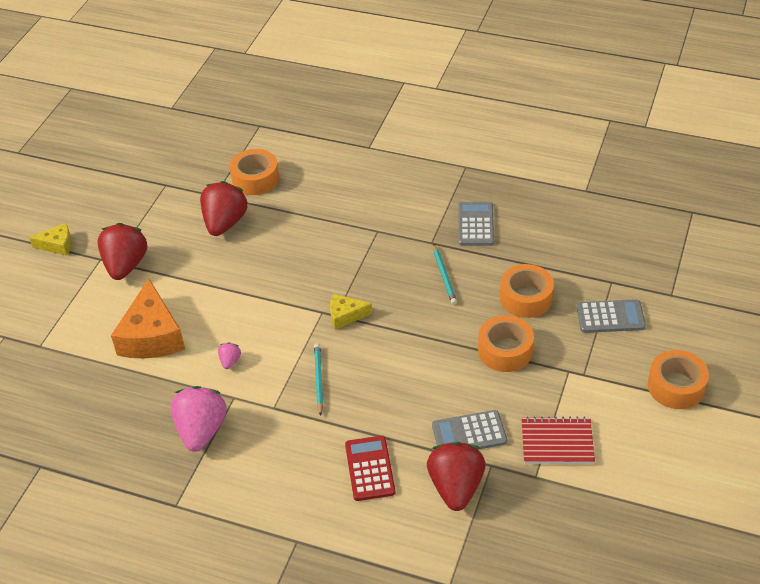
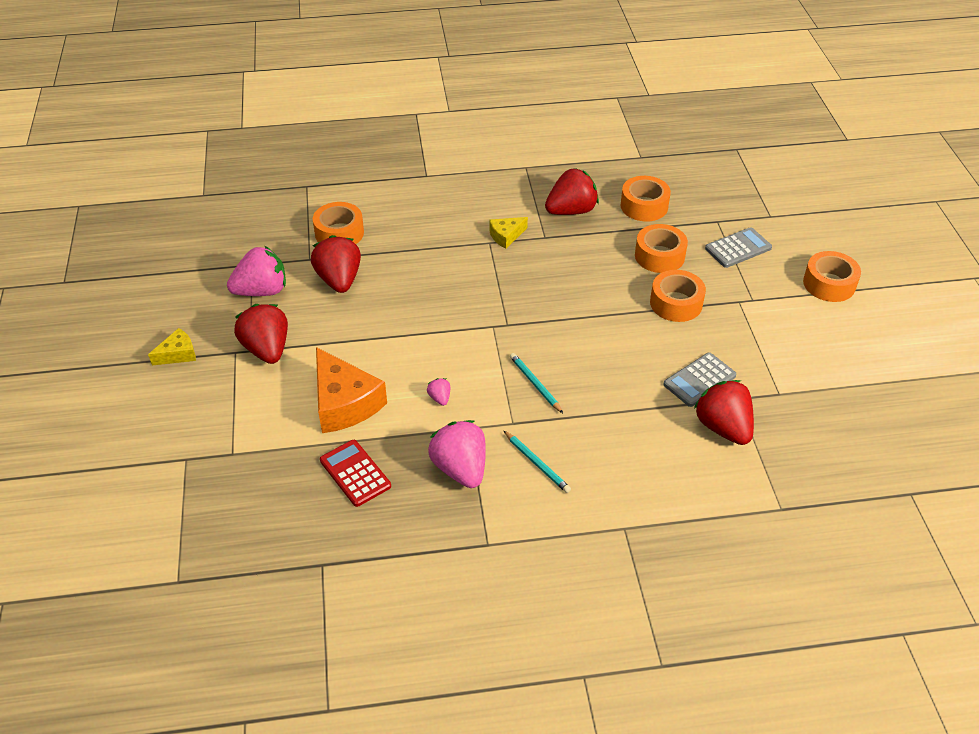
camera: 30 degrees left, 0 degrees up
yellow cheese [330,293,372,330] -> yellow cheese moved to [489,217,528,249]
red calculator [345,436,395,501] -> red calculator moved to [320,440,391,507]
turquoise pencil [433,244,457,305] -> turquoise pencil moved to [504,431,571,493]
grey calculator [458,202,494,246] -> red strawberry [545,168,599,215]
red notebook [521,416,595,464] -> none
none -> pink strawberry [227,246,286,296]
none -> orange tape [621,176,671,221]

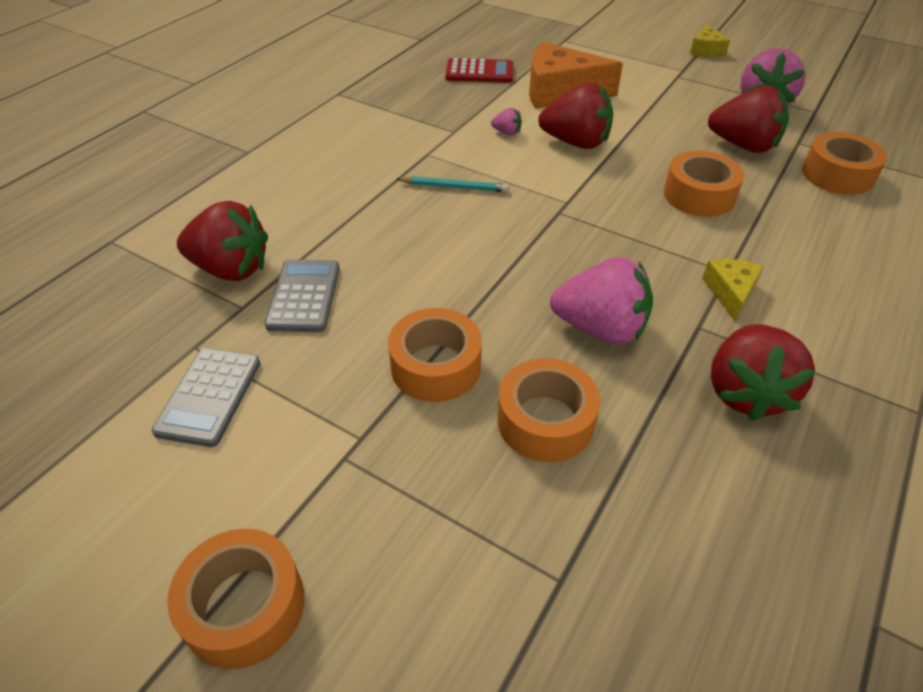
camera: 130 degrees right, 0 degrees up
red strawberry [234,304,288,364] -> red strawberry moved to [538,82,613,149]
pink strawberry [428,420,486,488] -> pink strawberry moved to [550,257,653,344]
turquoise pencil [504,431,571,493] -> none
orange tape [621,176,671,221] -> orange tape moved to [664,151,744,217]
grey calculator [705,227,772,268] -> grey calculator moved to [152,348,260,447]

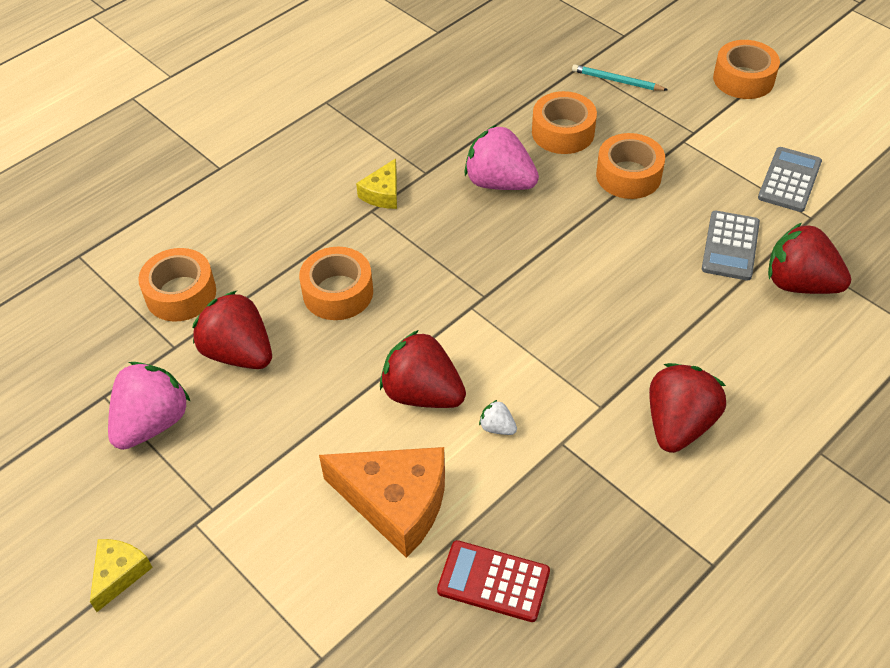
camera: 165 degrees left, 5 degrees up
turquoise pencil [397,176,509,192] -> turquoise pencil moved to [572,64,668,91]
pink strawberry [491,108,522,136] -> white strawberry [479,400,517,435]
red strawberry [711,325,815,421] -> red strawberry moved to [649,363,726,453]

